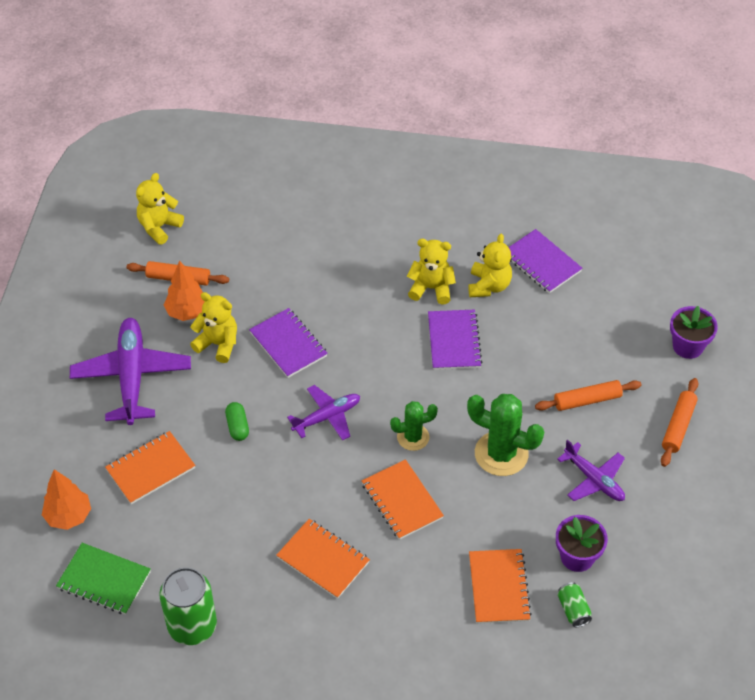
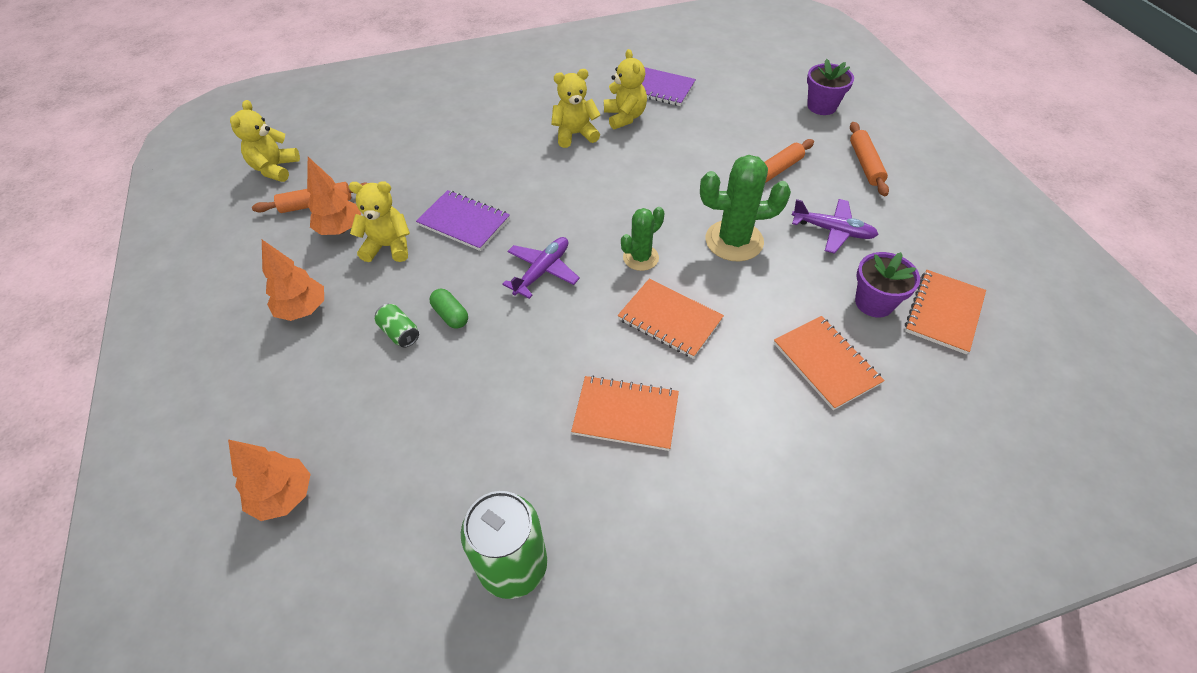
camera: 25 degrees left, 0 degrees up
green notebook [56,543,151,615] -> none
purple plane [70,318,191,425] -> orange tree [262,240,324,321]
orange notebook [105,431,195,504] -> orange notebook moved to [905,270,986,355]
purple notebook [428,310,482,370] -> none
green can [558,582,592,627] -> green can moved to [375,304,419,348]

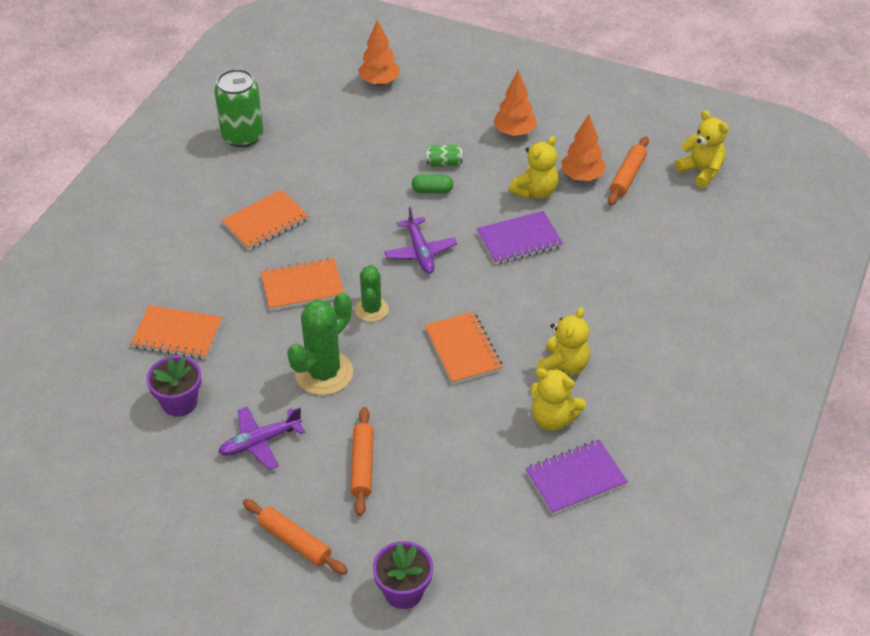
camera: 130 degrees right, 5 degrees down
orange notebook [905,270,986,355] -> orange notebook moved to [425,311,503,384]

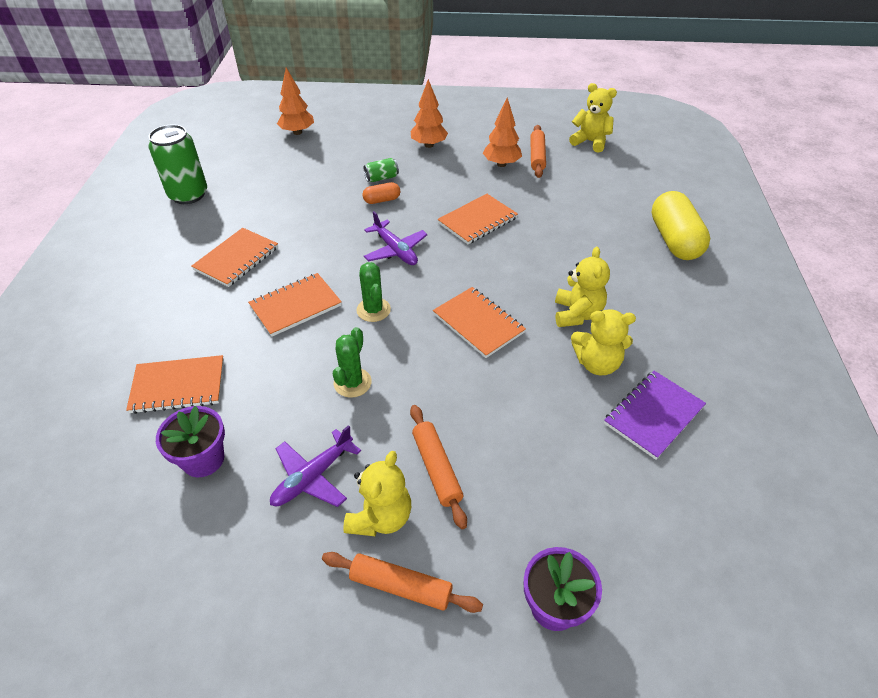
camera: 20 degrees left, 0 degrees up
green cactus [287,293,353,395] -> green cactus [333,327,372,398], size x0.61
green capsule [412,174,453,193] -> orange capsule [362,182,400,204]
purple notebook [477,211,563,265] -> orange notebook [437,194,518,244]
yellow teddy bear [509,136,559,199] -> yellow teddy bear moved to [343,451,411,536]
none -> yellow capsule [651,191,710,260]

